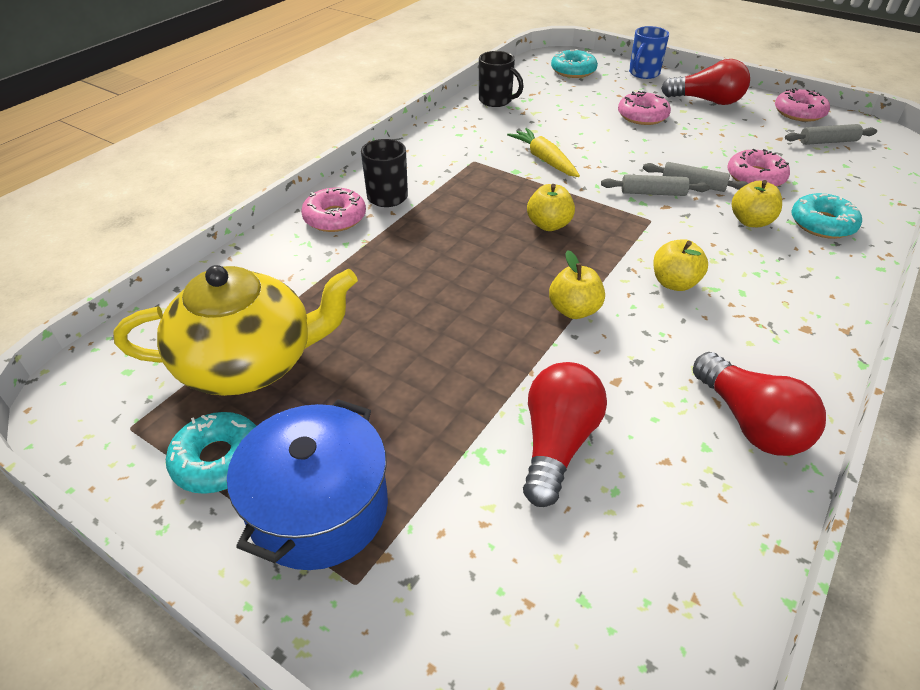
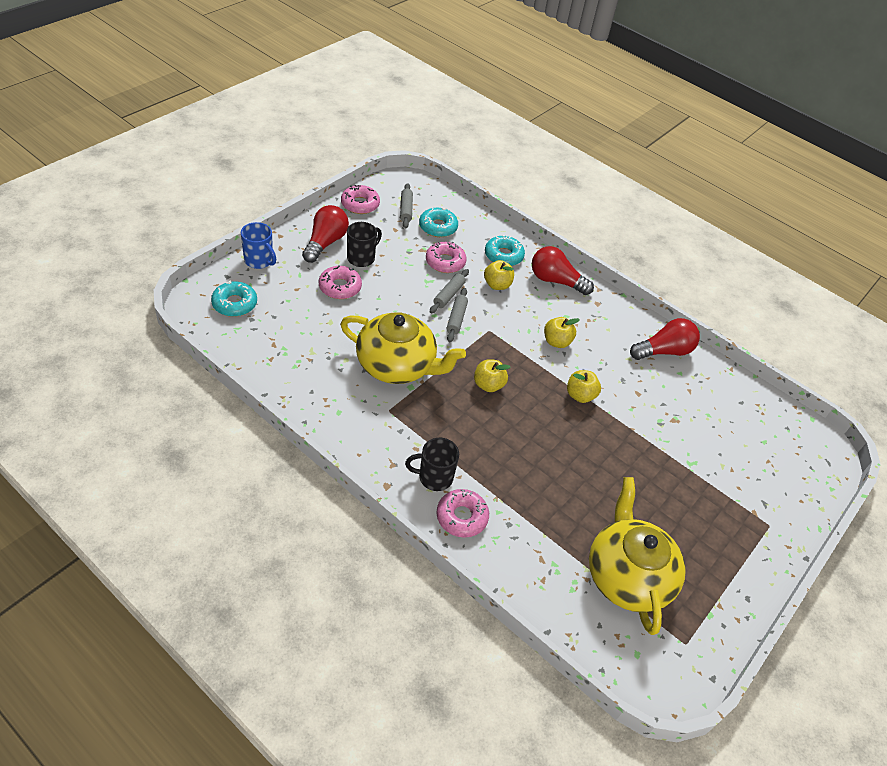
camera: 90 degrees left, 5 degrees up
turquoise donut [166,412,256,494] -> turquoise donut moved to [419,208,458,237]
blue pot [227,399,388,570] -> none
black mug [479,51,524,107] -> black mug moved to [347,222,382,267]
yellow carrot [507,128,580,177] -> yellow teapot [340,312,466,384]
red light bulb [523,362,607,507] -> red light bulb moved to [532,246,594,295]

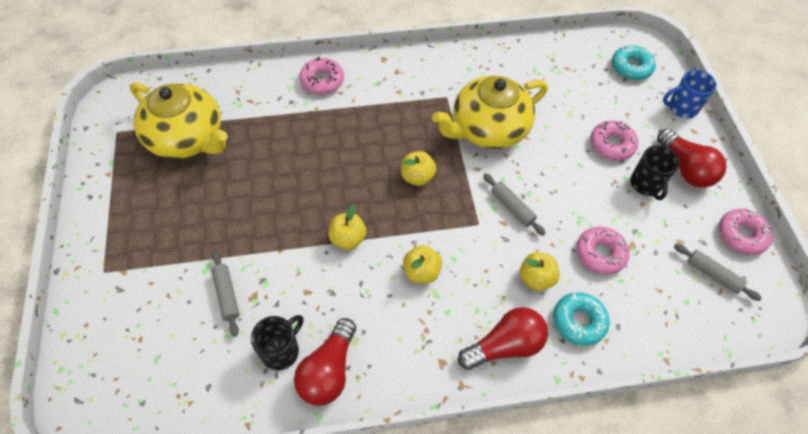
camera: 135 degrees right, 10 degrees up
black mug [405,438,459,491] -> black mug moved to [251,315,304,371]
turquoise donut [419,208,458,237] -> none
grey rolling pin [430,269,469,313] -> grey rolling pin moved to [211,251,240,337]

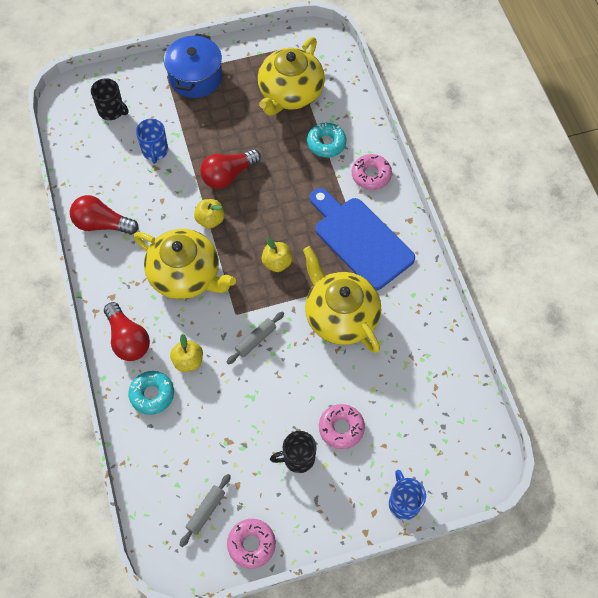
camera: 85 degrees right, 5 degrees up
grey rolling pin [211,251,240,337] -> blue mug [136,119,168,164]
black mug [251,315,304,371] -> black mug moved to [91,78,128,120]
yellow apple [403,245,442,283] -> yellow teapot [134,229,236,299]
pink donut [576,227,630,275] -> none
turquoise donut [612,45,656,80] -> turquoise donut moved to [307,123,346,158]
red light bulb [657,128,727,188] -> red light bulb moved to [200,149,261,189]
none -> blue pot [164,33,222,98]
none -> blue cutting board [310,188,415,291]

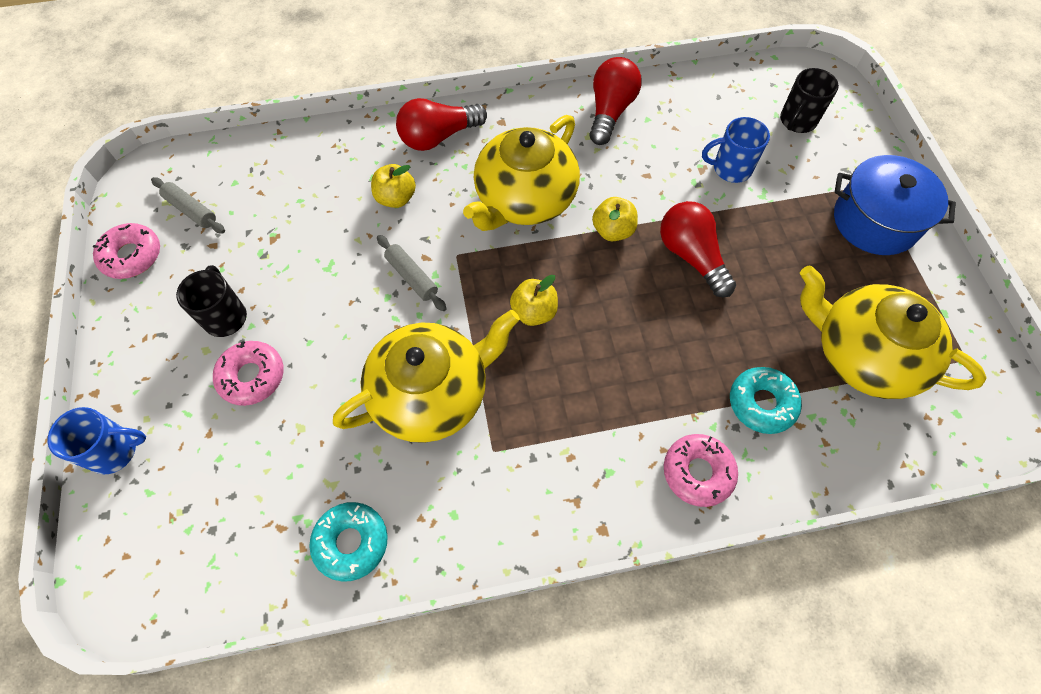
camera: 95 degrees right, 0 degrees up
turquoise donut [128,371,174,415] -> turquoise donut moved to [309,502,388,582]
blue cutting board [310,188,415,291] -> none

